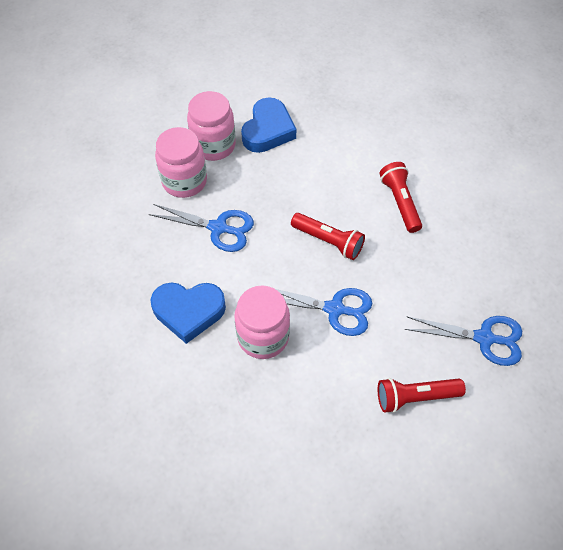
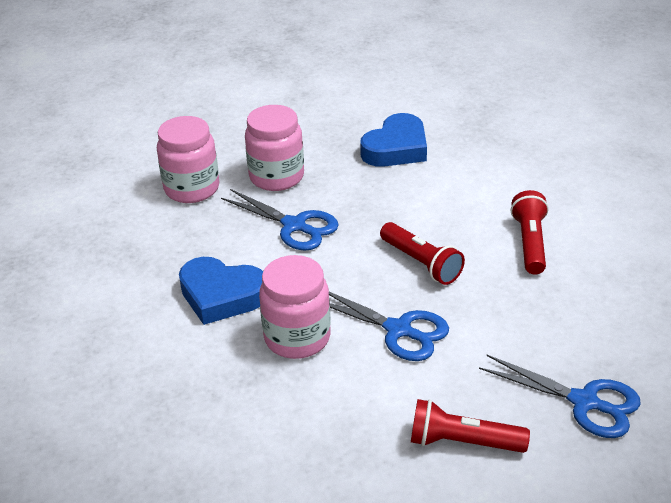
camera: 20 degrees right, 20 degrees down
pink jar [187,91,236,161] -> pink jar moved to [157,116,219,203]

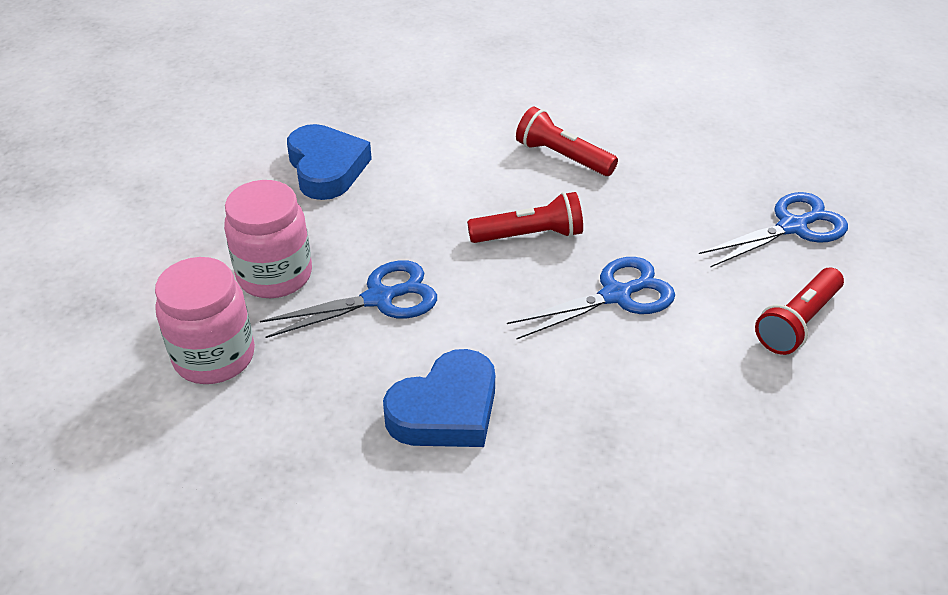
camera: 60 degrees left, 5 degrees up
pink jar [259,255,331,359] -> none

